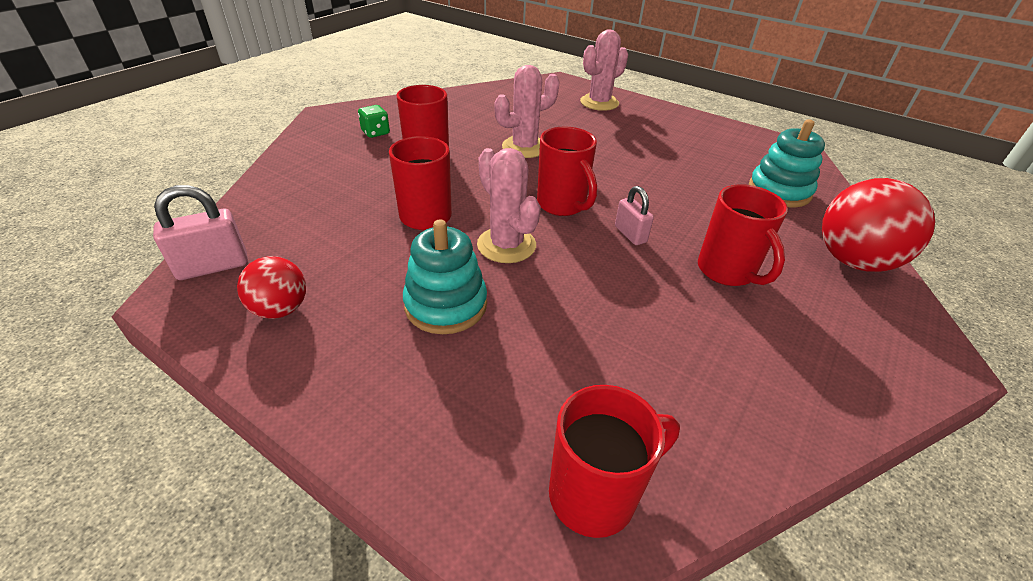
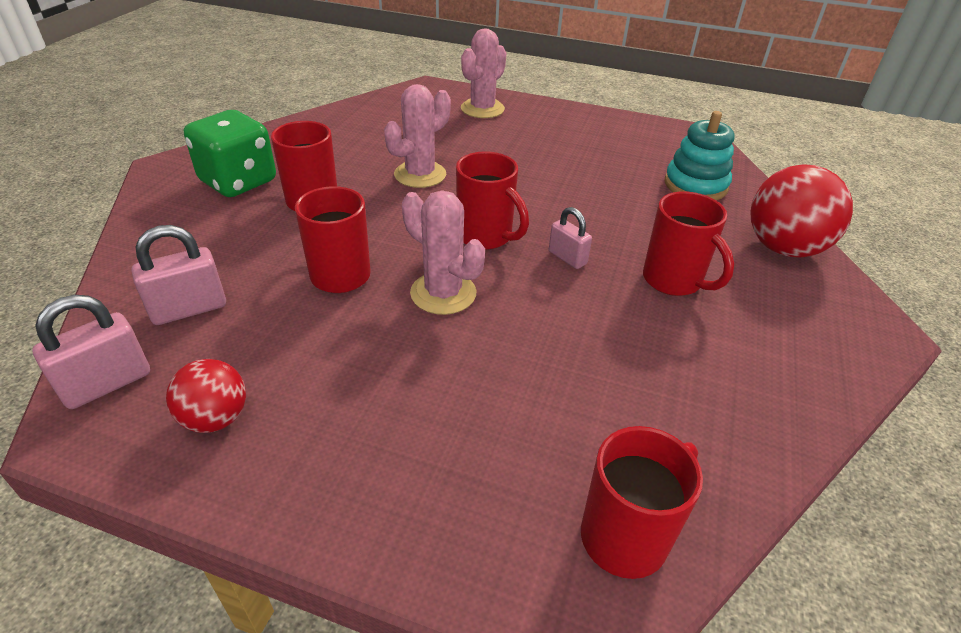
camera: 15 degrees left, 0 degrees up
green dice [358,105,390,138] -> green dice [184,110,276,197], size x2.12
turquoise stacking toy [403,220,487,334] -> none
none -> pink padlock [132,225,226,325]

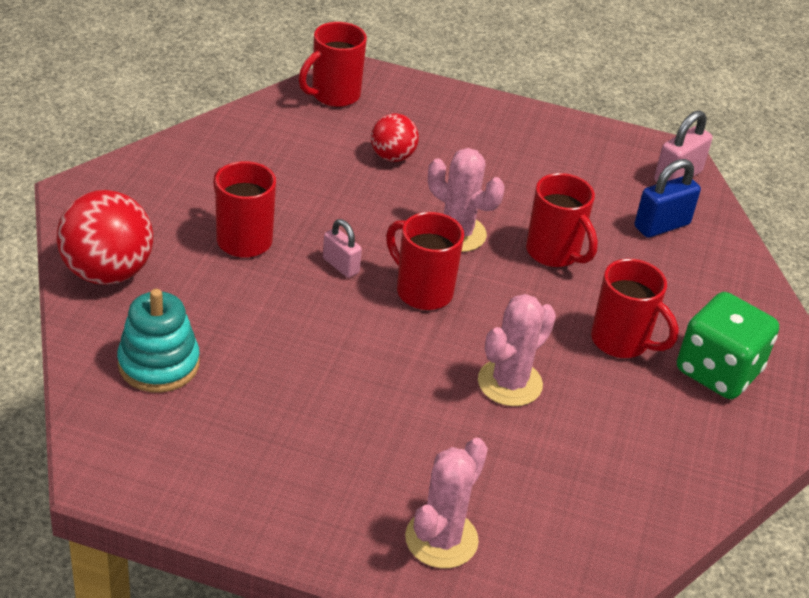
camera: 175 degrees right, 0 degrees up
pink padlock [132,225,226,325] -> blue padlock [634,159,701,238]
red ball [166,359,246,433] -> red ball moved to [371,113,419,162]

